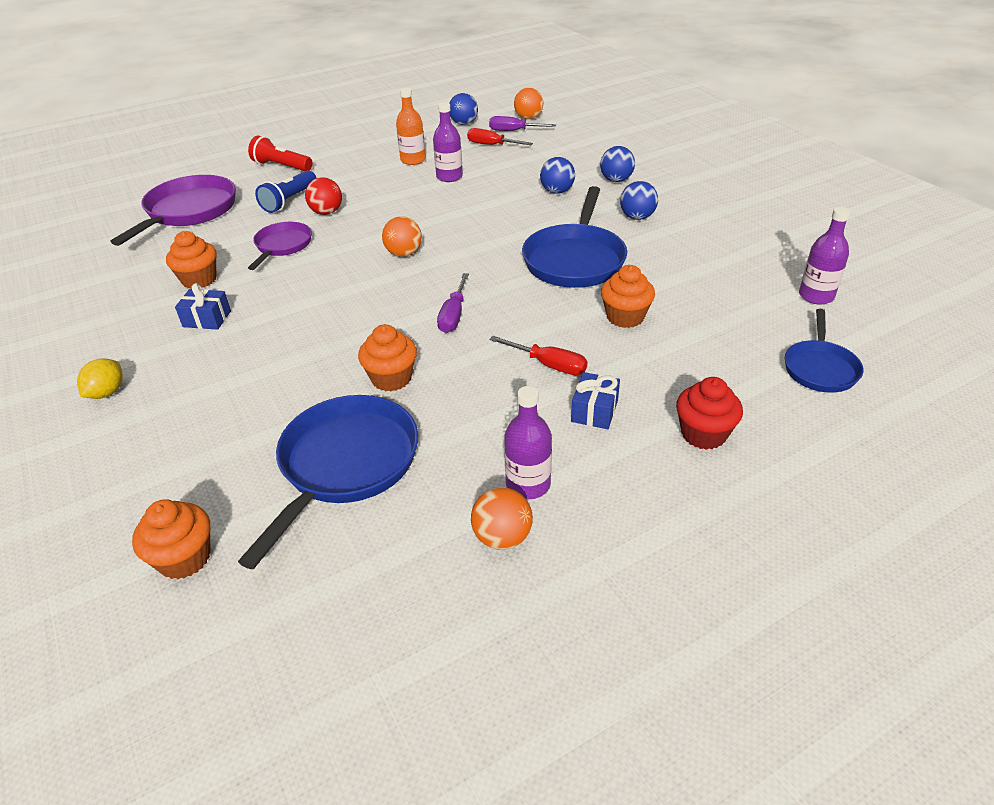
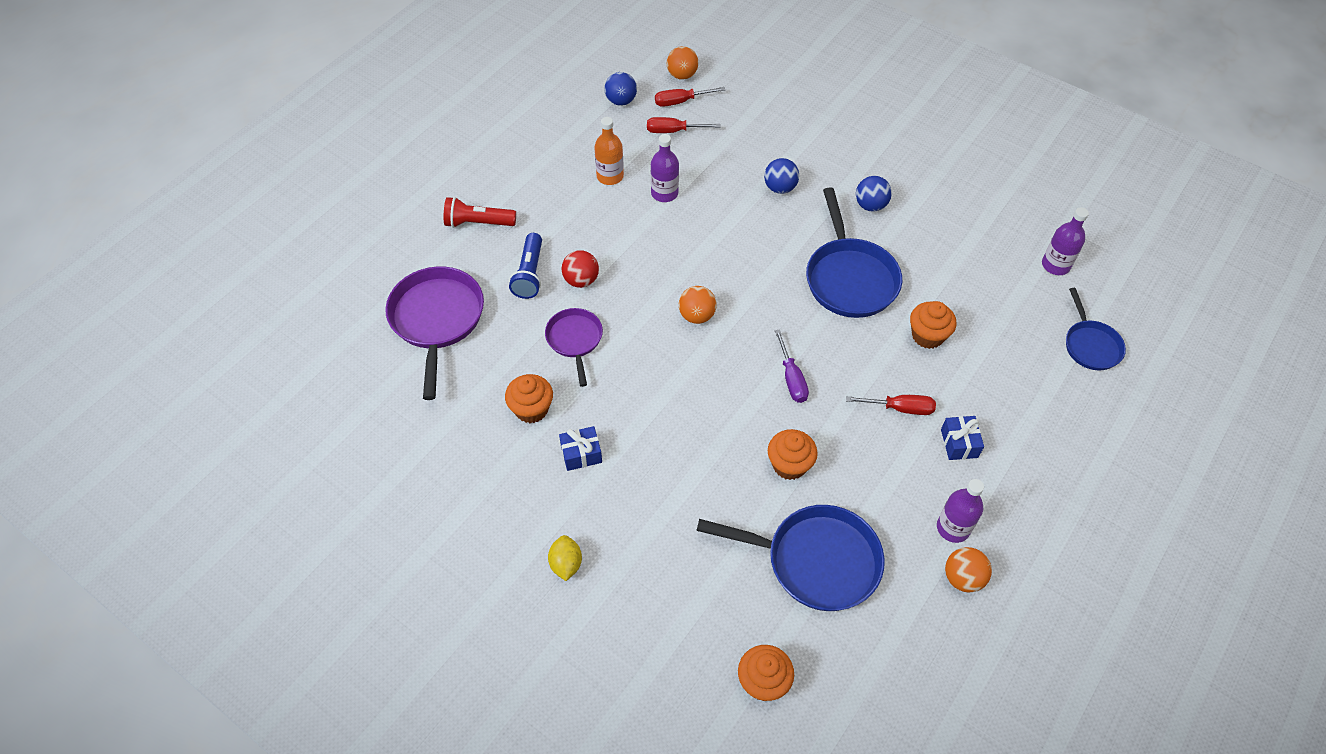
camera: 25 degrees left, 15 degrees up
blue pan [238,395,418,569] -> blue pan turned 105 degrees clockwise [696,505,885,611]
purple screwdriver [489,116,556,131] -> red screwdriver [655,87,725,107]
blue ball [600,146,635,182] -> none
red cupcake [676,377,743,450] -> none

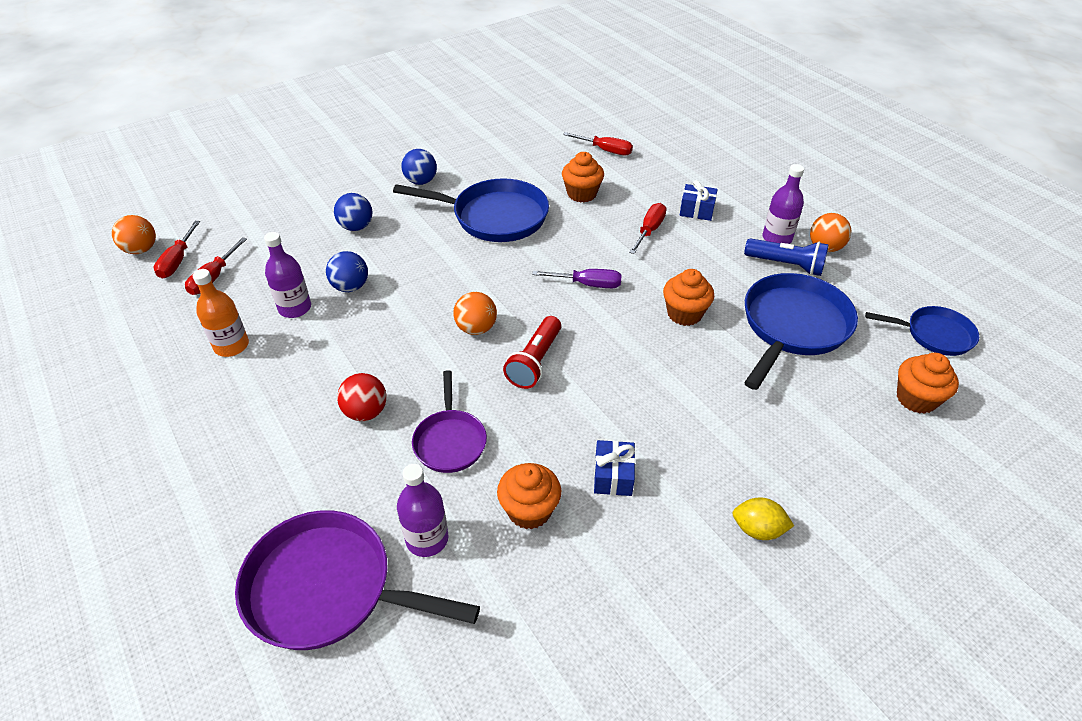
camera: 70 degrees left, 10 degrees down
red flashlight [444,197,516,228] -> red flashlight moved to [503,316,561,389]
blue flashlight [509,233,542,299] -> blue flashlight moved to [744,238,829,276]
purple pan [545,308,603,387] -> purple pan turned 105 degrees counterclockwise [412,370,487,473]
blue ball [604,72,637,106] -> blue ball moved to [326,251,368,292]
purple bottle [1042,207,1089,275] -> purple bottle moved to [397,464,449,557]
blue pan [1066,288,1126,370] -> blue pan moved to [865,306,979,356]
none -> red screwdriver [563,132,633,155]

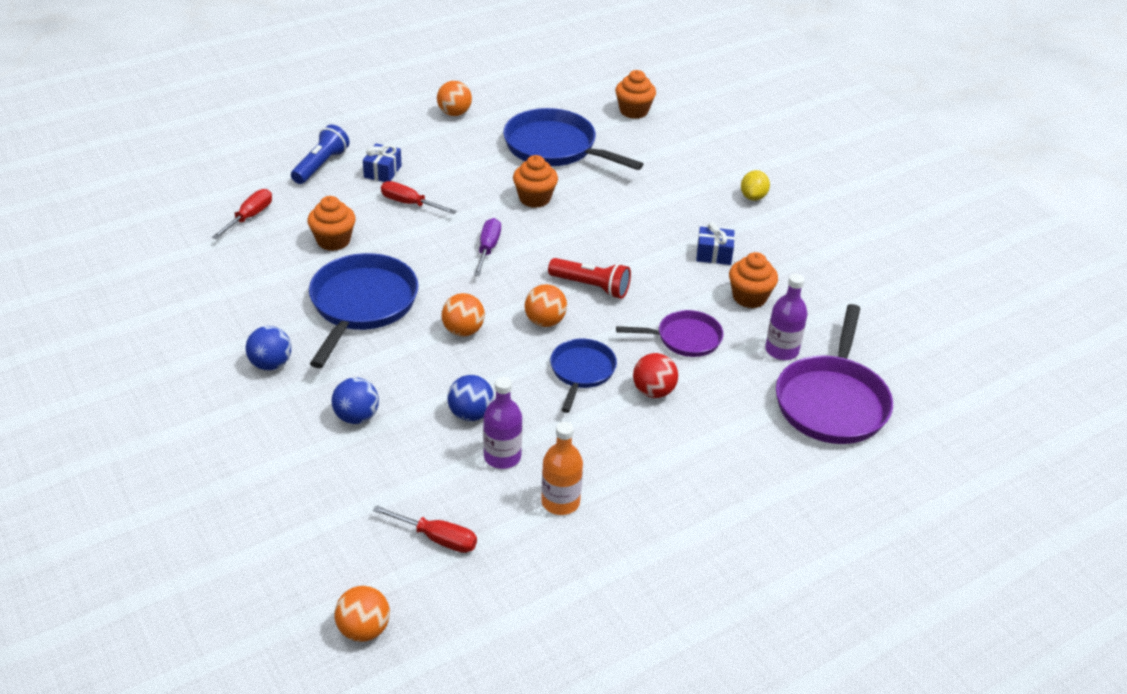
camera: 90 degrees left, 5 degrees down
red screwdriver [154,221,200,278] -> none
blue flashlight [744,238,829,276] -> blue flashlight moved to [291,124,350,184]
purple bottle [763,164,804,244] -> none
blue pan [865,306,979,356] -> blue pan moved to [550,339,617,413]
none -> orange ball [442,293,485,337]

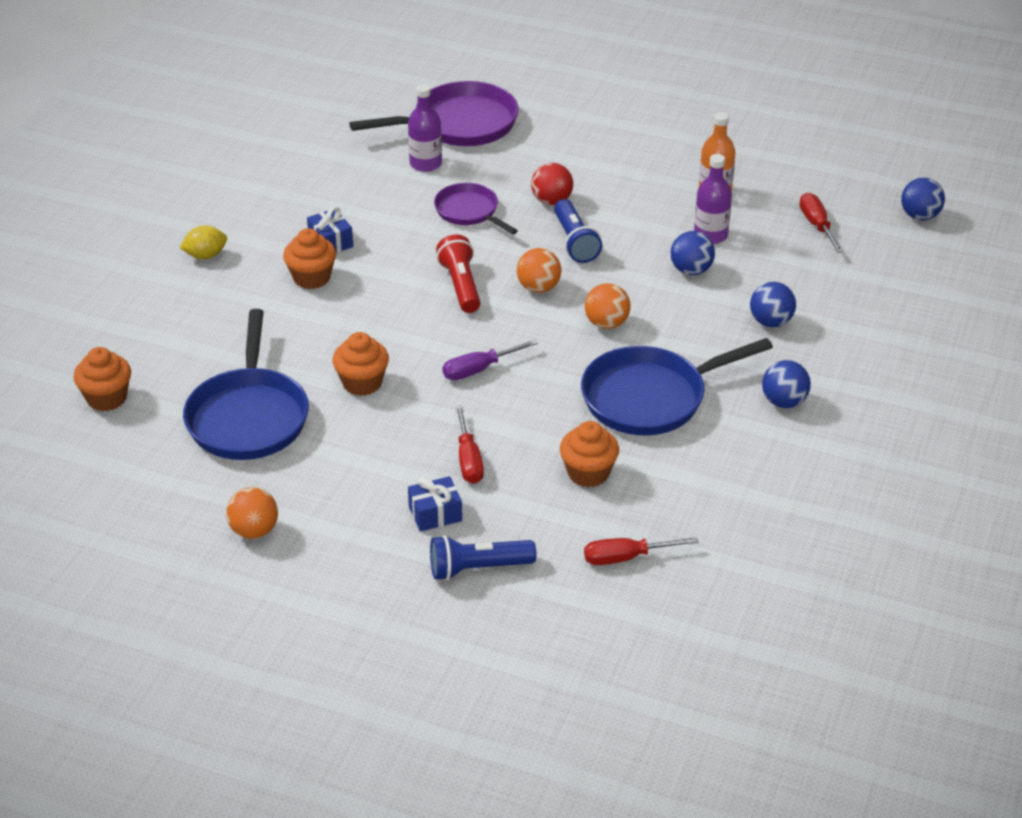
camera: 125 degrees left, 0 degrees up
orange ball [334,586,390,642] -> blue ball [901,178,945,220]
blue pan [550,339,617,413] -> blue flashlight [554,199,602,263]
orange cupcake [729,252,778,308] -> orange cupcake moved to [283,228,336,289]

